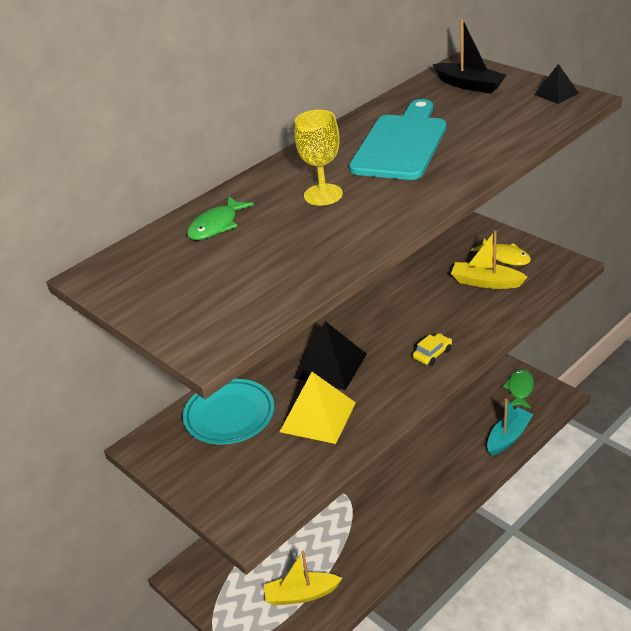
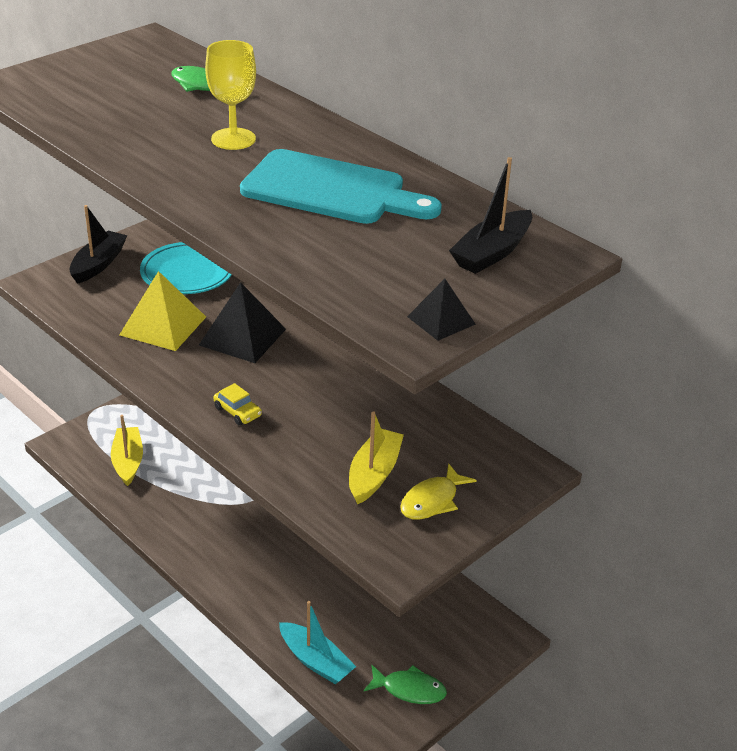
camera: 85 degrees right, 0 degrees up
none -> black boat [70,205,127,284]

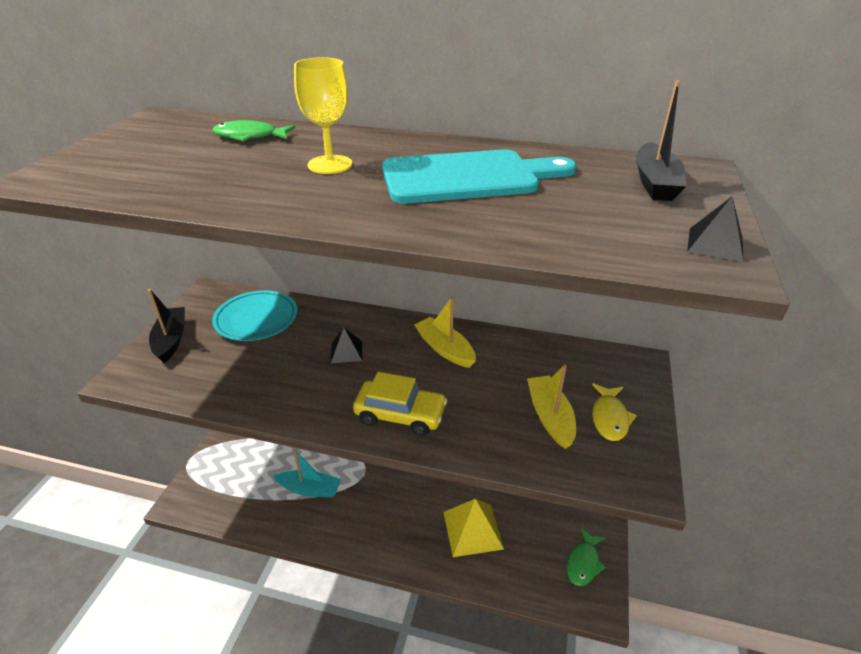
camera: 30 degrees left, 0 degrees up
yellow boat [111,415,143,486] -> yellow boat moved to [414,296,476,368]
yellow pyramid [119,271,206,351] -> yellow pyramid moved to [443,499,504,557]
black pyramid [199,282,286,363] -> black pyramid [331,327,362,363], size x0.54
yellow car [213,383,262,425] -> yellow car [353,372,447,436], size x1.83
turquoise boat [279,601,356,684] -> turquoise boat moved to [273,450,341,498]
green fish [364,665,447,704] -> green fish turned 135 degrees clockwise [567,528,606,586]

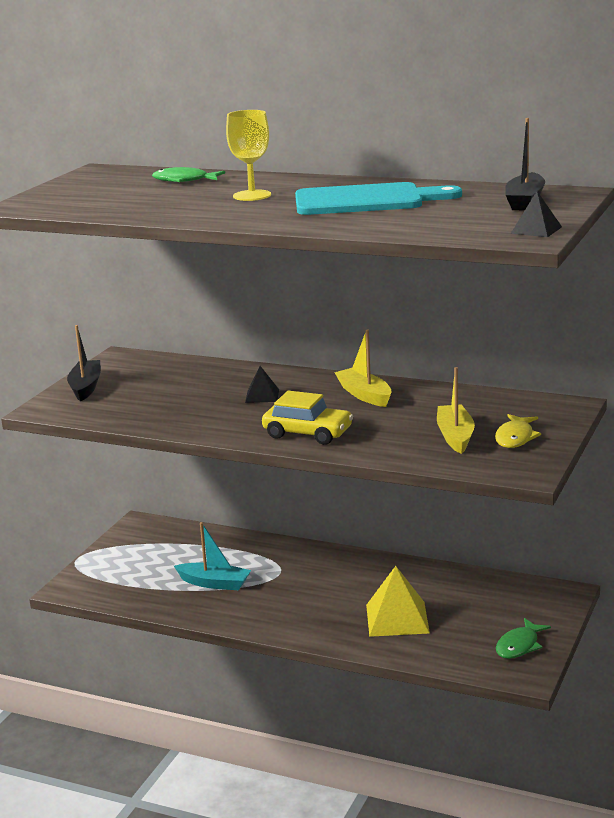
camera: 10 degrees right, 15 degrees down
turquoise plate [212,290,298,341] -> none

